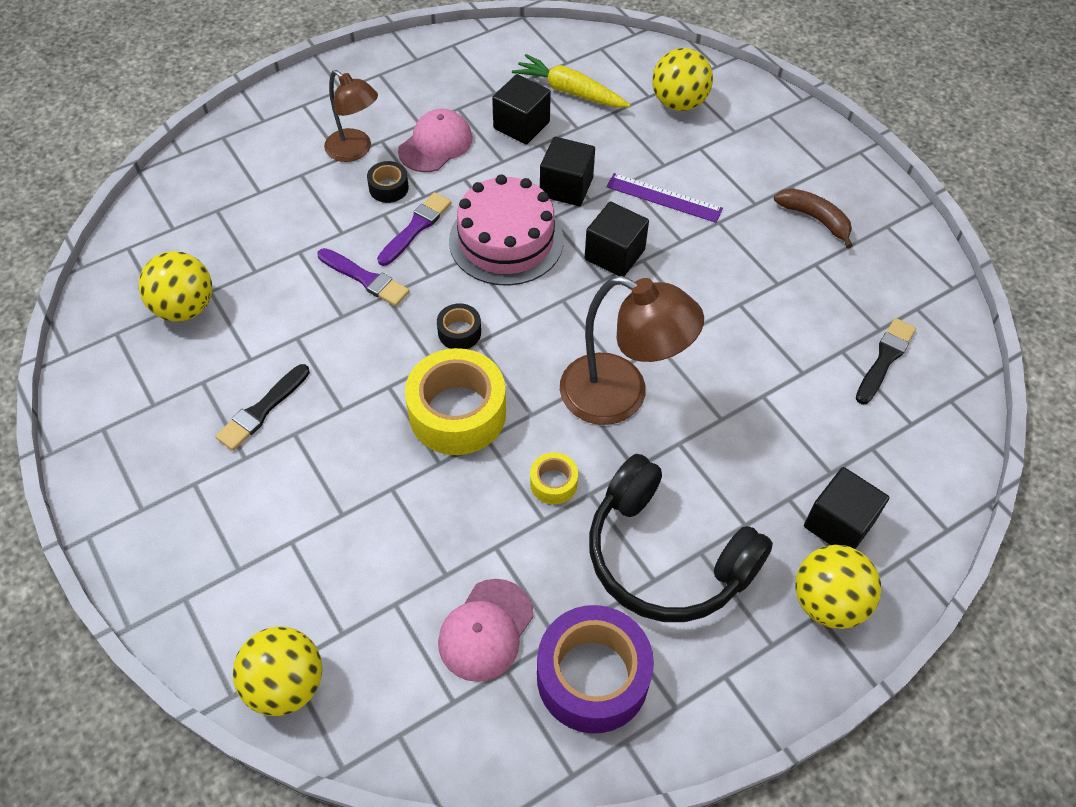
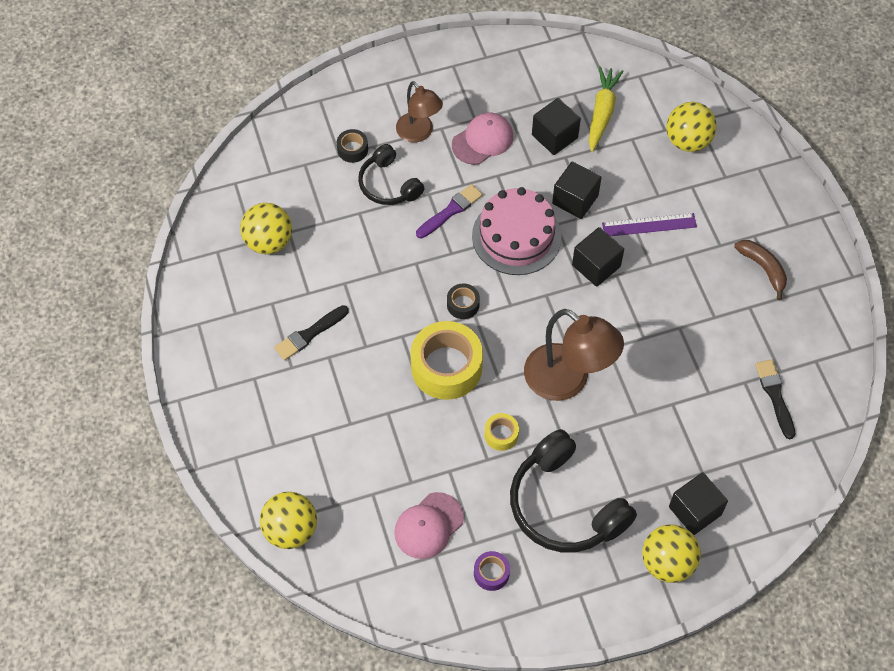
camera: 15 degrees right, 5 degrees up
purple brush [318,248,410,306] -> none
black tape [367,161,409,203] -> black tape moved to [337,129,368,163]
yellow carrot [512,54,631,107] -> yellow carrot turned 60 degrees clockwise [589,66,624,152]
purple tape [537,605,654,734] -> purple tape [474,551,510,591], size x0.47
purple ruler [606,173,723,223] -> purple ruler turned 45 degrees counterclockwise [602,213,697,236]
black brush [856,318,916,405] -> black brush turned 60 degrees counterclockwise [755,359,796,439]
none -> black headphones [358,144,425,205]

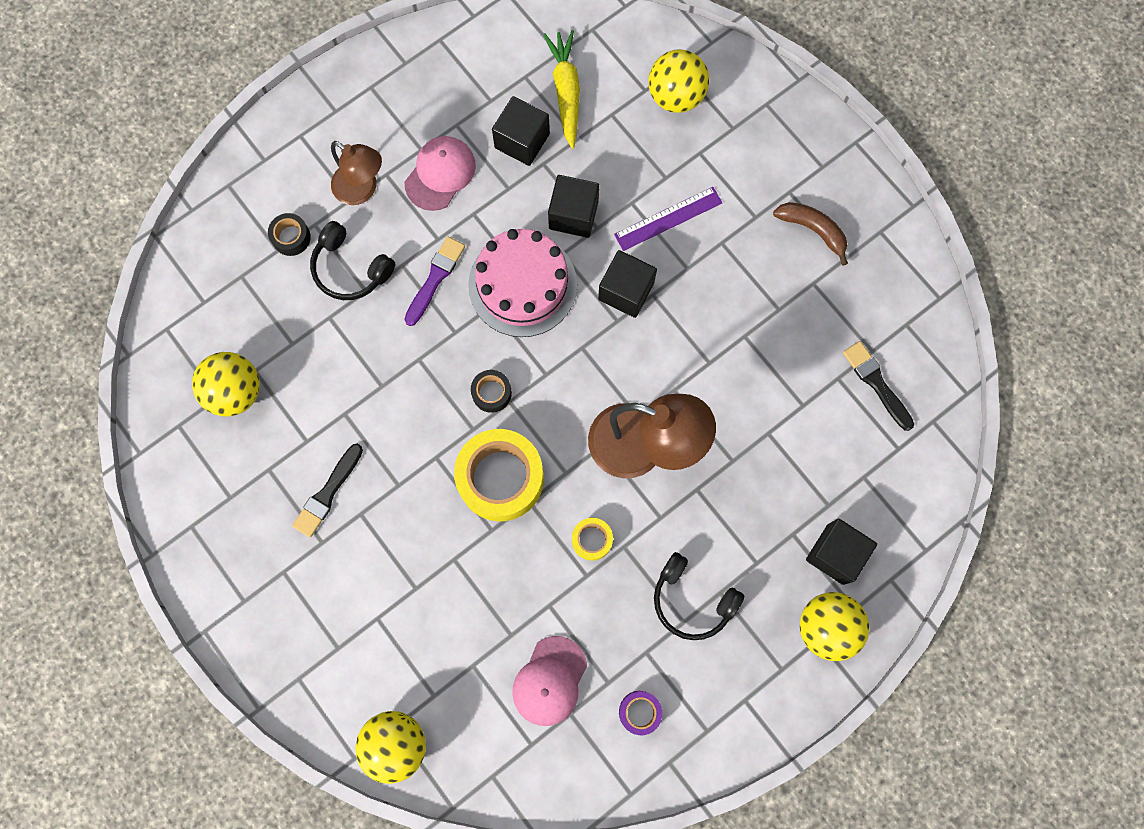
camera: 20 degrees left, 15 degrees up
black headphones [510,429,637,552] -> black headphones [654,552,744,640], size x0.60

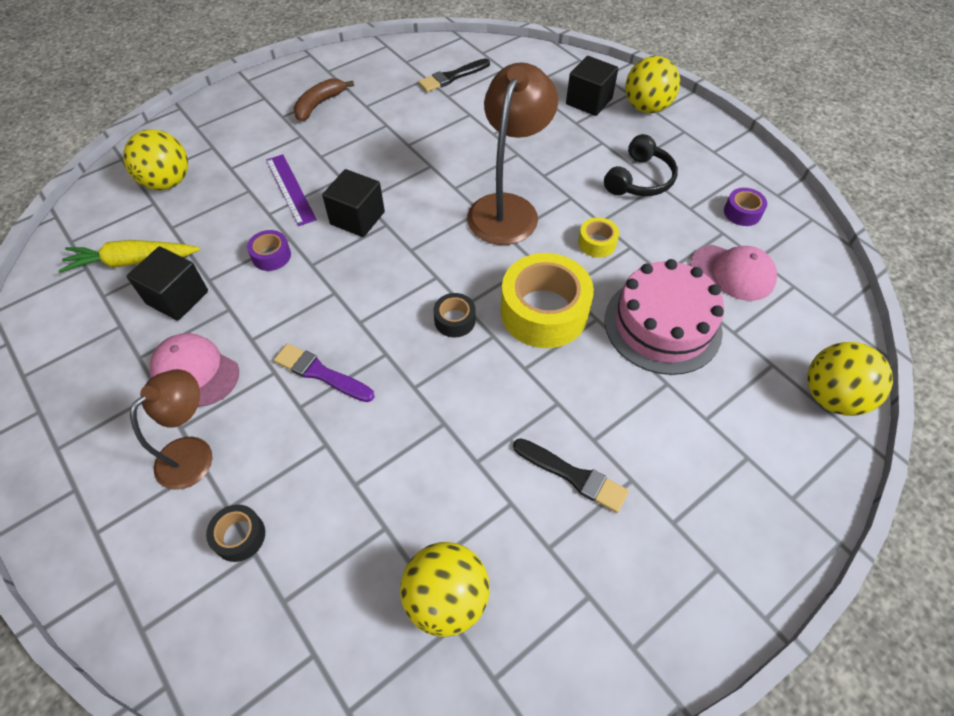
camera: 90 degrees left, 20 degrees down
black headphones [310,221,395,300] -> none
pink cake [468,229,577,337] -> pink cake moved to [605,259,724,375]
black cube [548,175,599,238] -> purple tape [247,230,291,271]

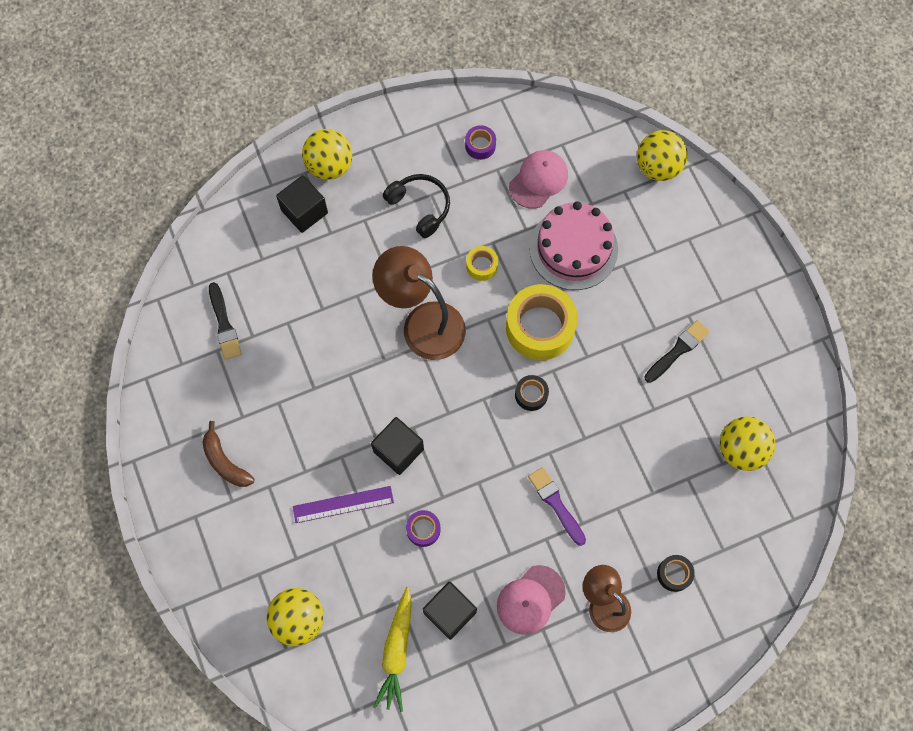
camera: 75 degrees left, 15 degrees up
purple brush [274,343,374,402] -> purple brush turned 105 degrees clockwise [528,467,586,546]

